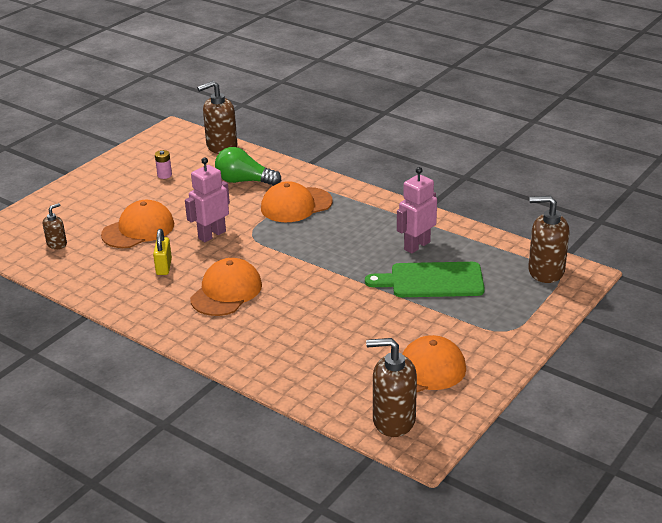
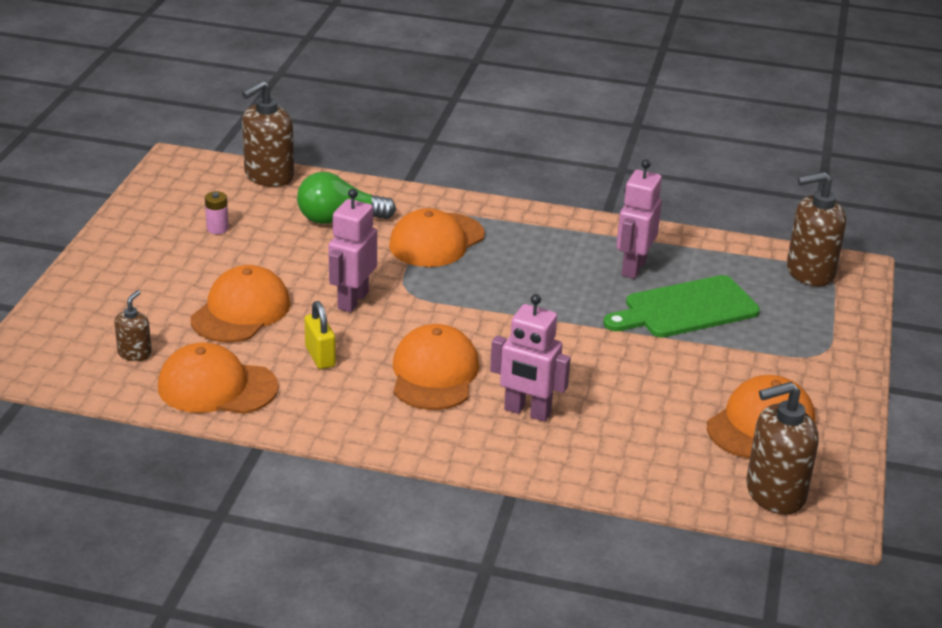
camera: 25 degrees left, 0 degrees up
none -> orange cap [158,342,278,414]
none -> pink robot [490,294,571,422]

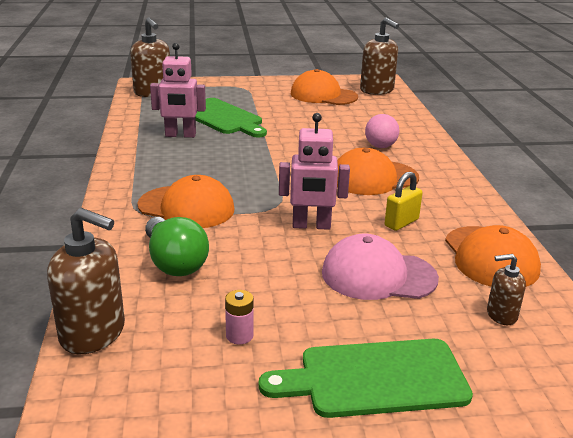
camera: 110 degrees left, 5 degrees down
orange cap [191,265,291,343] -> pink cap [322,234,439,300]
pink robot [490,294,571,422] -> pink ball [365,114,399,148]
none -> green cutting board [259,339,473,418]

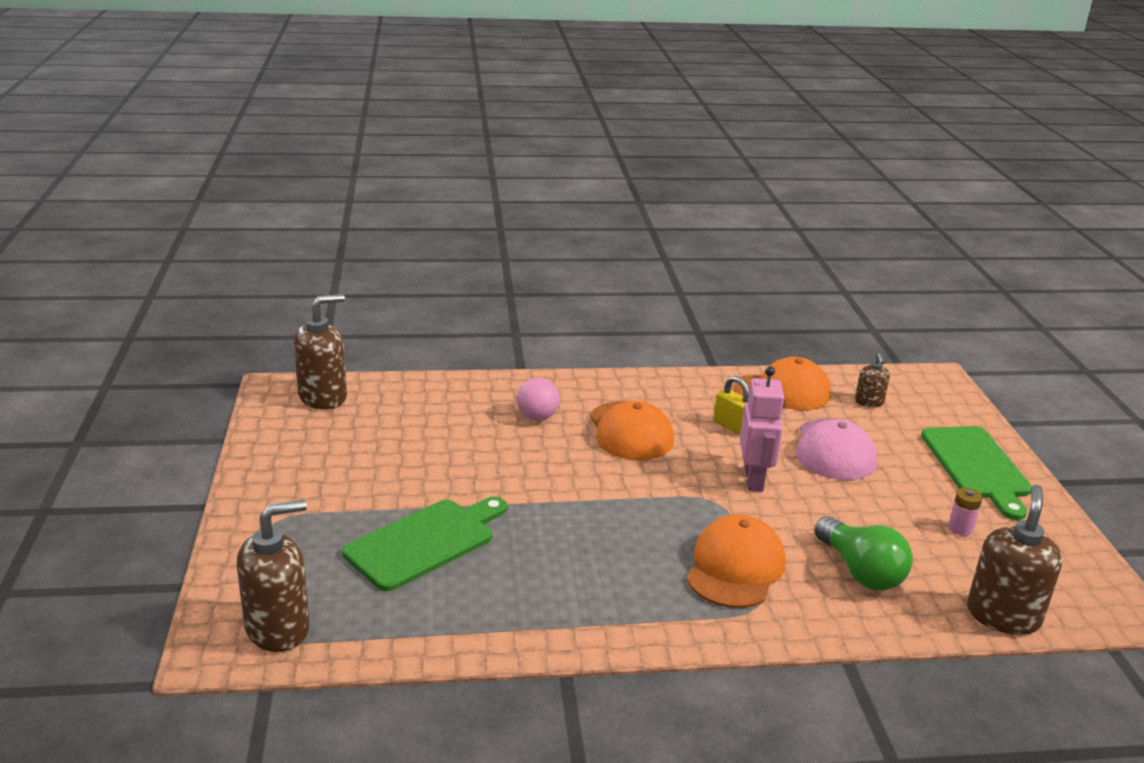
camera: 90 degrees left, 0 degrees up
green light bulb [145,217,209,276] -> green light bulb turned 90 degrees clockwise [814,516,913,591]
pink robot [150,43,206,138] -> none
orange cap [291,69,358,105] -> none

